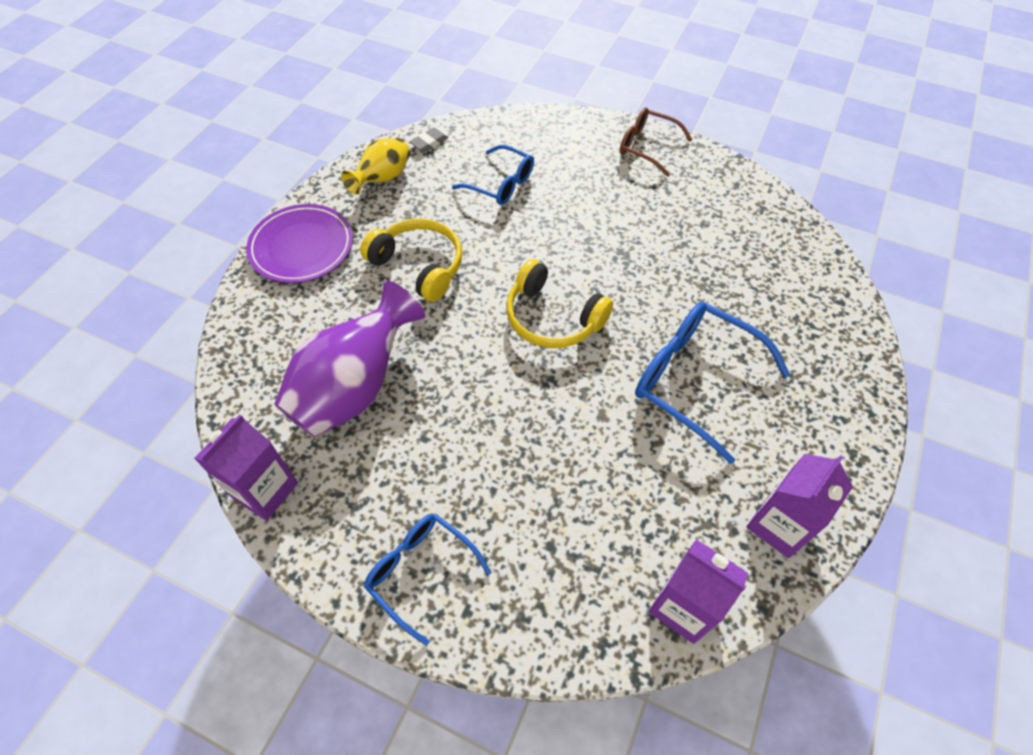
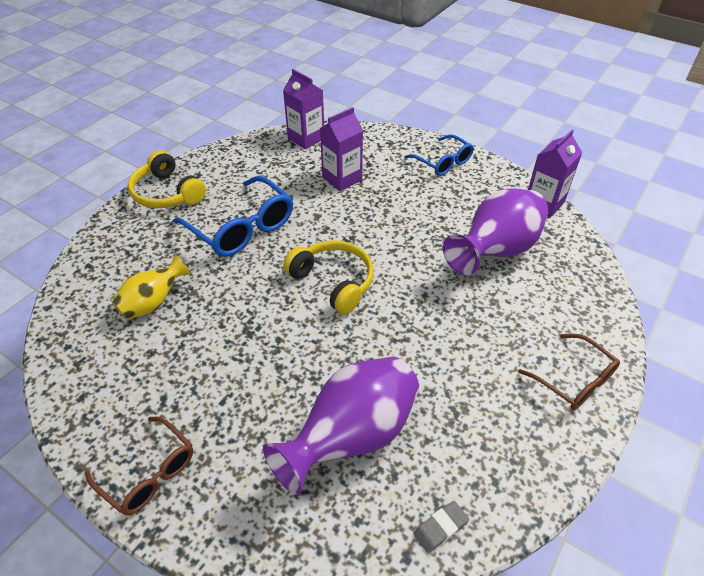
camera: 170 degrees left, 10 degrees down
purple plate [246,204,353,283] -> brown glasses [518,334,620,410]
yellow vase [341,138,410,195] -> yellow vase moved to [112,255,191,320]
yellow headphones [360,219,462,302] -> yellow headphones moved to [128,150,206,208]
blue glasses [452,145,534,205] -> purple vase [263,357,419,495]
purple carton [747,454,853,558] -> purple carton moved to [320,107,363,191]

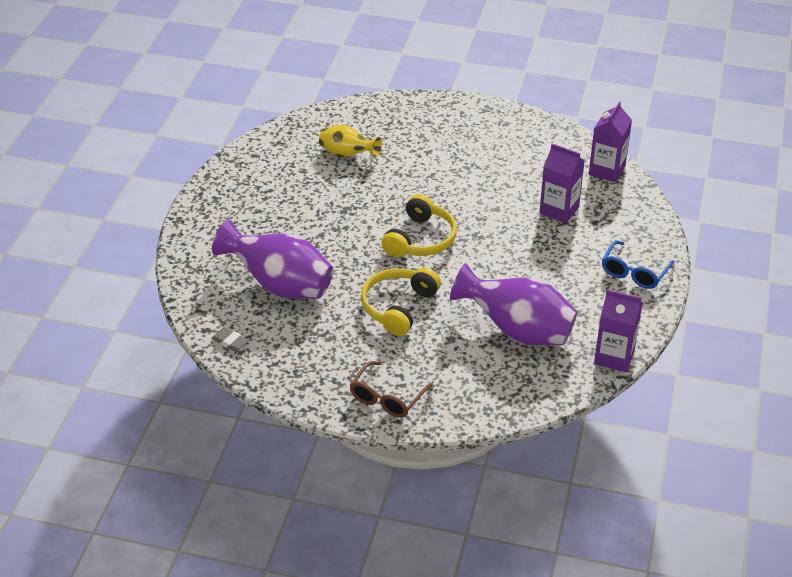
camera: 70 degrees right, 5 degrees down
brown glasses [85,417,193,515] -> none
yellow headphones [128,150,206,208] -> yellow headphones moved to [361,268,441,336]
blue glasses [173,176,293,257] -> none

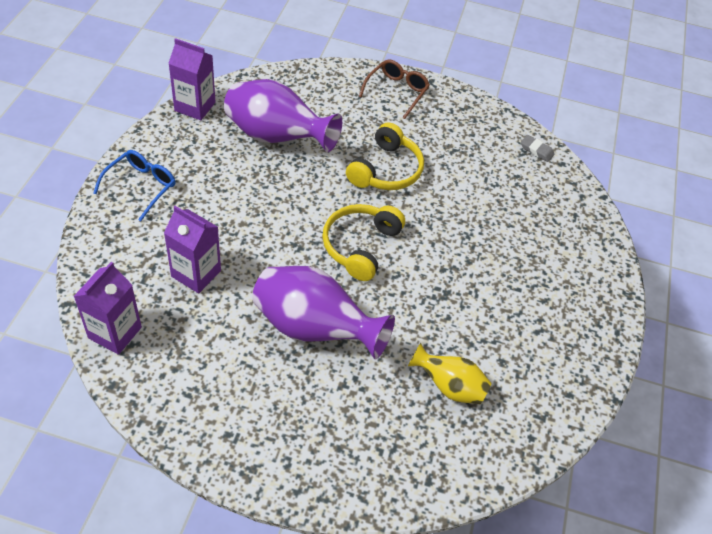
camera: 175 degrees right, 10 degrees up
purple vase [212,219,333,299] -> purple vase moved to [252,266,395,359]

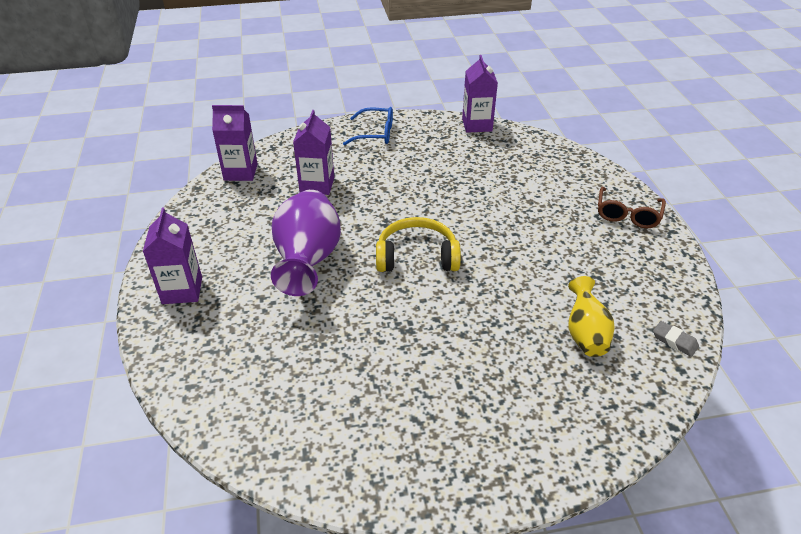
camera: 70 degrees right, 10 degrees down
purple vase [224,79,342,152] -> none
yellow headphones [346,122,424,190] -> none
brown glasses [359,60,430,119] -> brown glasses turned 105 degrees clockwise [598,187,666,228]
yellow vase [408,342,491,404] -> yellow vase moved to [568,276,614,357]
grey eraser [521,135,554,162] -> grey eraser turned 60 degrees counterclockwise [653,321,699,357]
none -> purple carton [143,208,202,304]

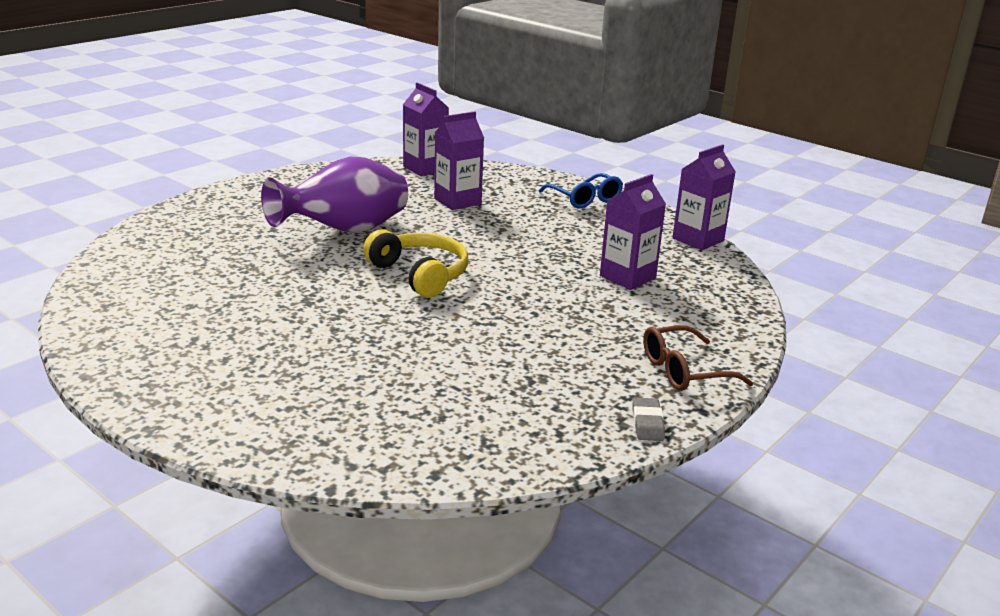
camera: 50 degrees right, 15 degrees down
purple carton [143,208,202,304] -> purple carton moved to [600,174,666,290]
yellow vase [568,276,614,357] -> none
grey eraser [653,321,699,357] -> grey eraser moved to [632,398,665,441]

